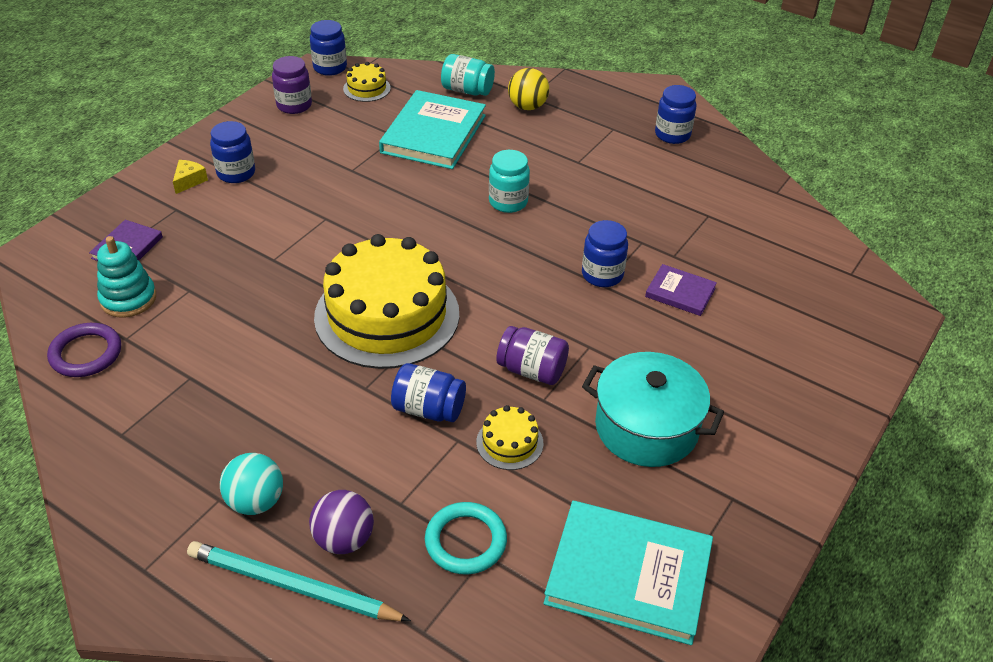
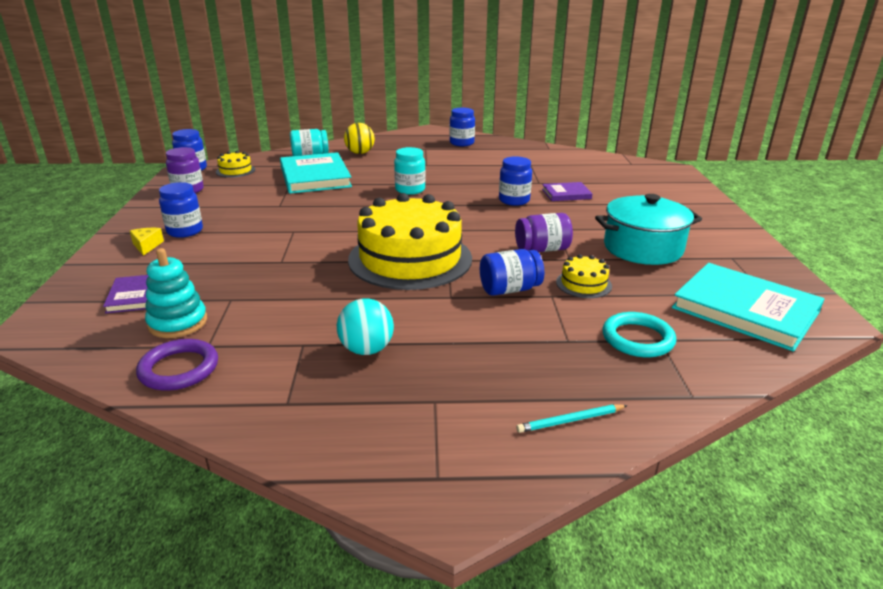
camera: 35 degrees left, 15 degrees down
turquoise pencil [187,541,411,621] -> turquoise pencil [516,404,628,433], size x0.50
turquoise ball [220,453,283,515] -> turquoise ball moved to [337,298,394,355]
purple ball [309,490,374,554] -> none
turquoise book [543,501,713,645] -> turquoise book turned 60 degrees clockwise [672,263,824,352]

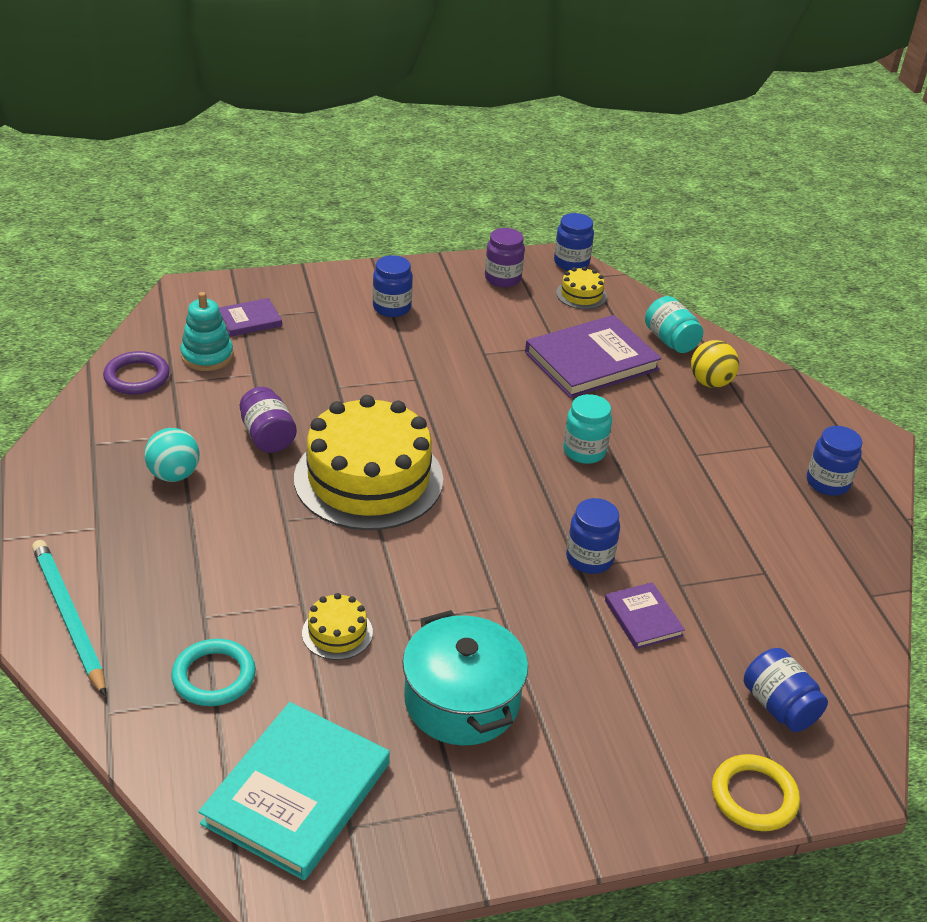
camera: 75 degrees right, 10 degrees up
yellow cheese [130,228,164,256] -> none
turquoise book [280,152,352,194] -> purple book [525,315,662,398]
blue jar [480,249,544,296] -> blue jar moved to [744,648,828,732]
purple jar [515,213,573,252] -> purple jar moved to [240,387,297,453]
turquoise pencil [516,404,628,433] -> turquoise pencil [32,540,106,697], size x1.99
none -> yellow ring [712,754,800,831]

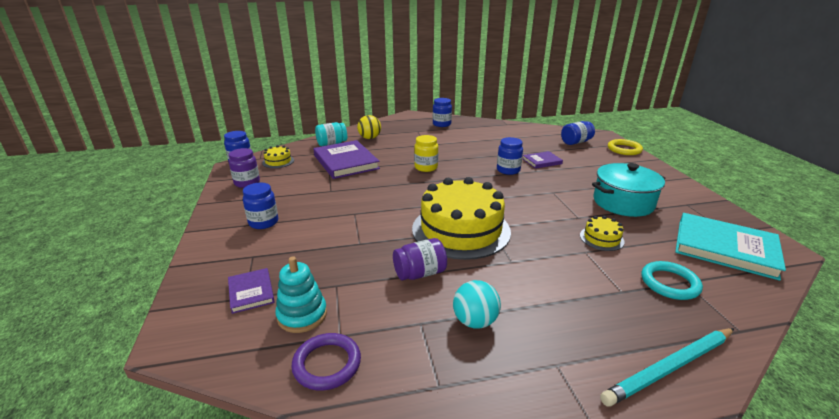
camera: 85 degrees left, 10 degrees down
turquoise jar [563,394,612,464] -> yellow jar [414,135,438,172]

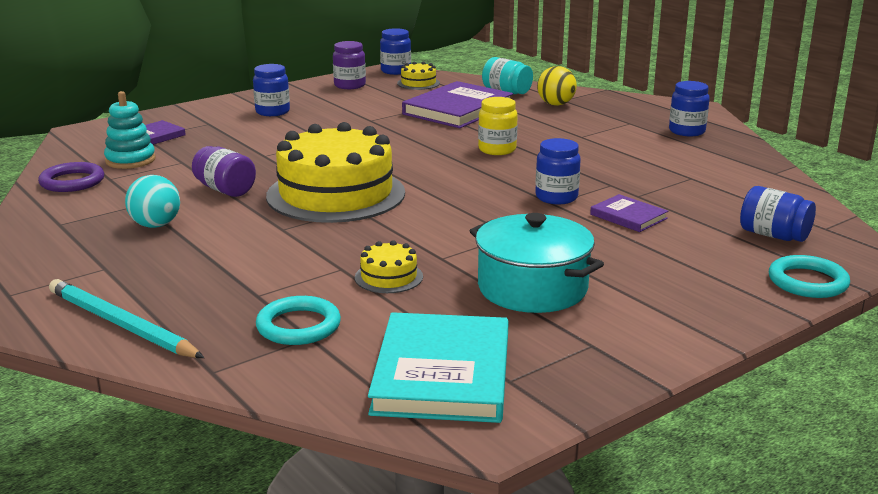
camera: 65 degrees right, 5 degrees down
yellow ring [608,139,643,155] -> turquoise ring [769,255,850,298]

